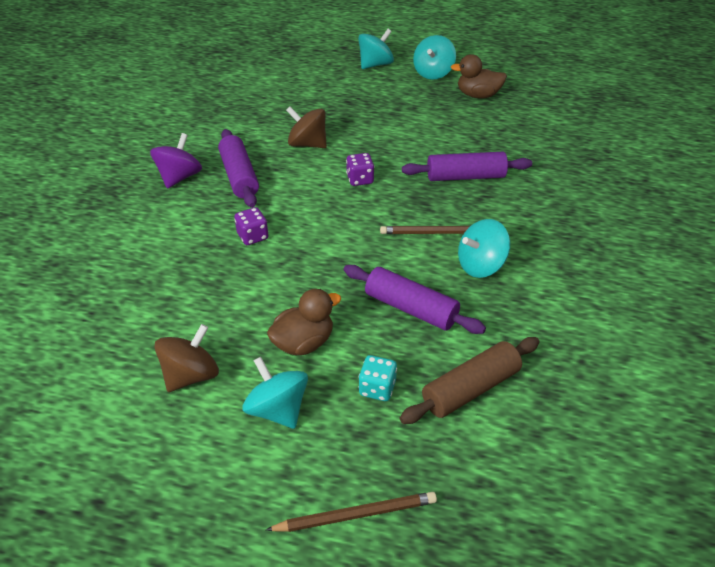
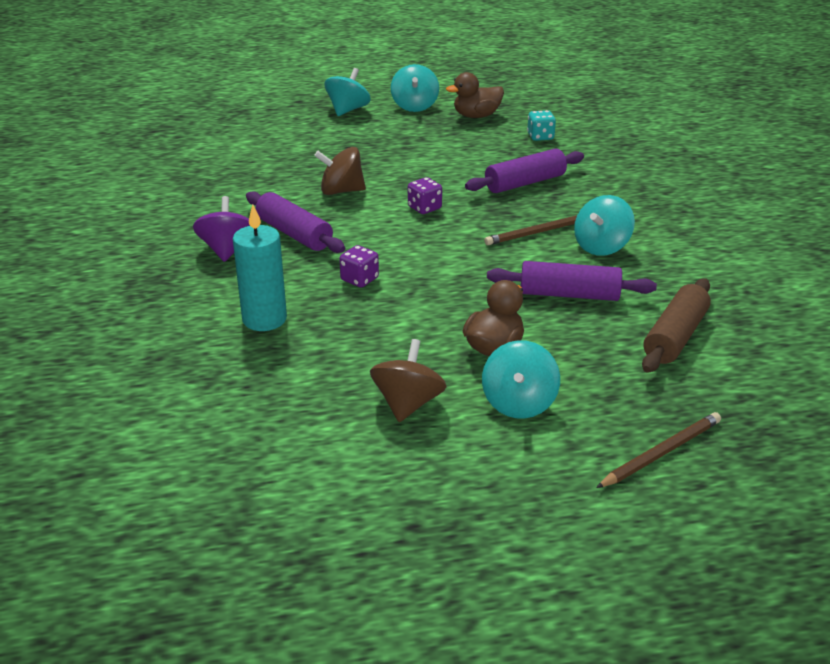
camera: 25 degrees left, 10 degrees down
turquoise spinning top [242,357,308,429] -> turquoise spinning top turned 105 degrees counterclockwise [482,340,560,419]
turquoise dice [358,355,397,401] -> turquoise dice moved to [527,110,556,141]
none -> turquoise candle [233,205,287,331]

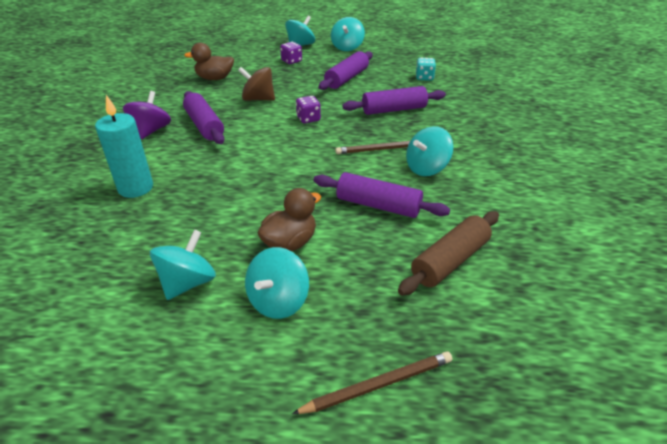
camera: 15 degrees right, 5 degrees up
purple dice [339,245,379,288] -> purple dice moved to [280,42,302,64]
brown spinning top [370,339,446,422] -> turquoise spinning top [150,229,216,300]
brown duck [446,72,504,118] -> brown duck moved to [184,43,234,80]
none -> purple rolling pin [318,51,373,90]

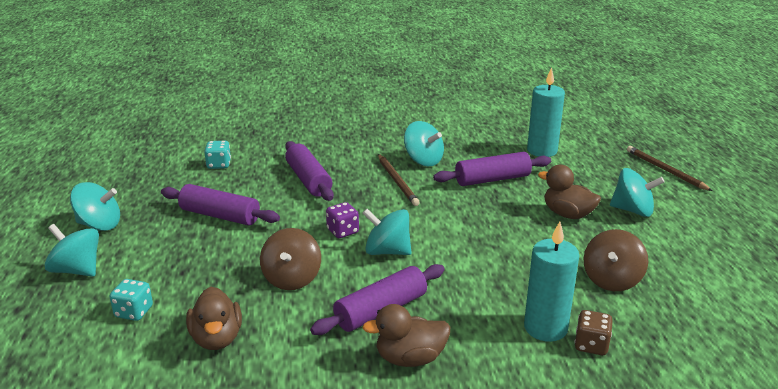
camera: 100 degrees left, 10 degrees down
purple spinning top [123,91,171,139] -> brown duck [362,304,450,367]
turquoise spinning top [150,229,216,300] -> turquoise spinning top moved to [363,209,412,255]
purple dice [280,42,302,64] -> none
purple rolling pin [314,172,450,218] -> purple rolling pin turned 60 degrees clockwise [433,152,551,186]
brown rolling pin [398,211,499,296] -> turquoise candle [527,68,565,157]
none -> turquoise dice [110,279,153,321]
none -> brown dice [574,310,613,355]
none -> brown spinning top [584,229,648,291]

